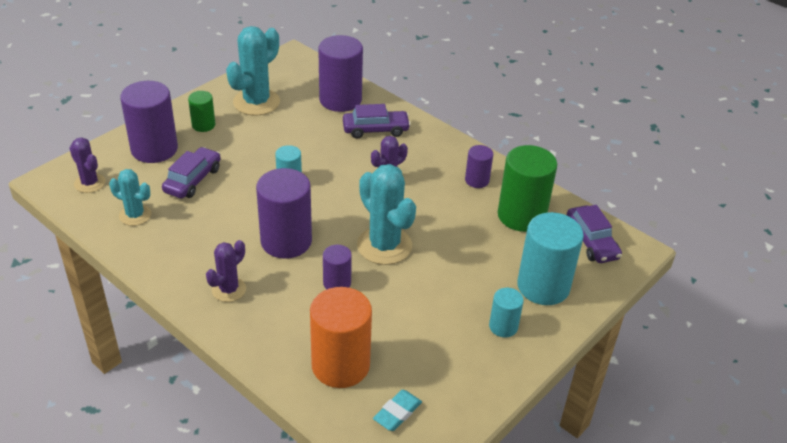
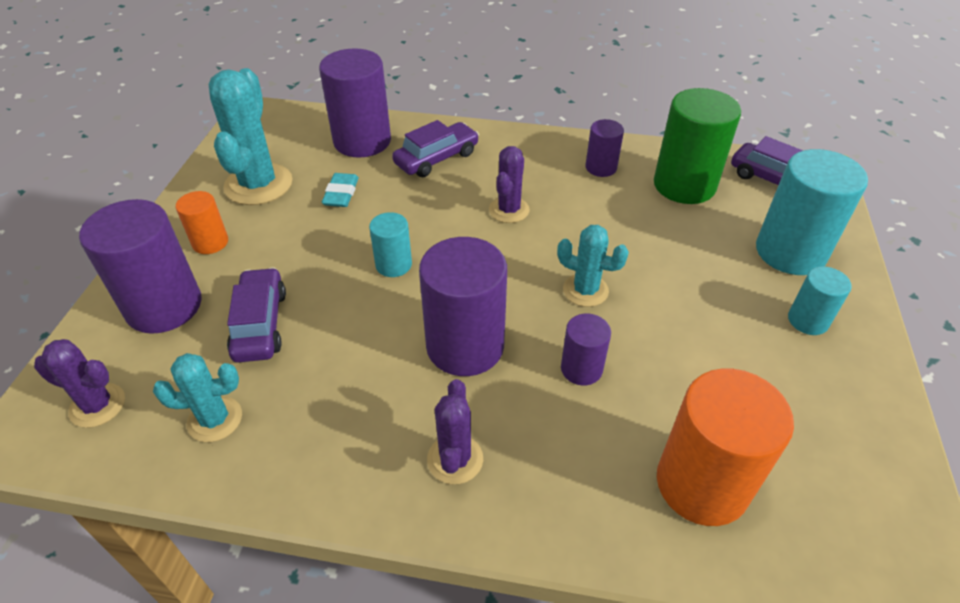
camera: 30 degrees left, 5 degrees up
green cylinder [188,91,215,132] -> orange cylinder [176,191,228,254]
turquoise cactus [357,164,416,265] -> turquoise cactus [557,225,629,307], size x0.58
turquoise eraser [373,390,422,431] -> turquoise eraser moved to [322,173,359,207]

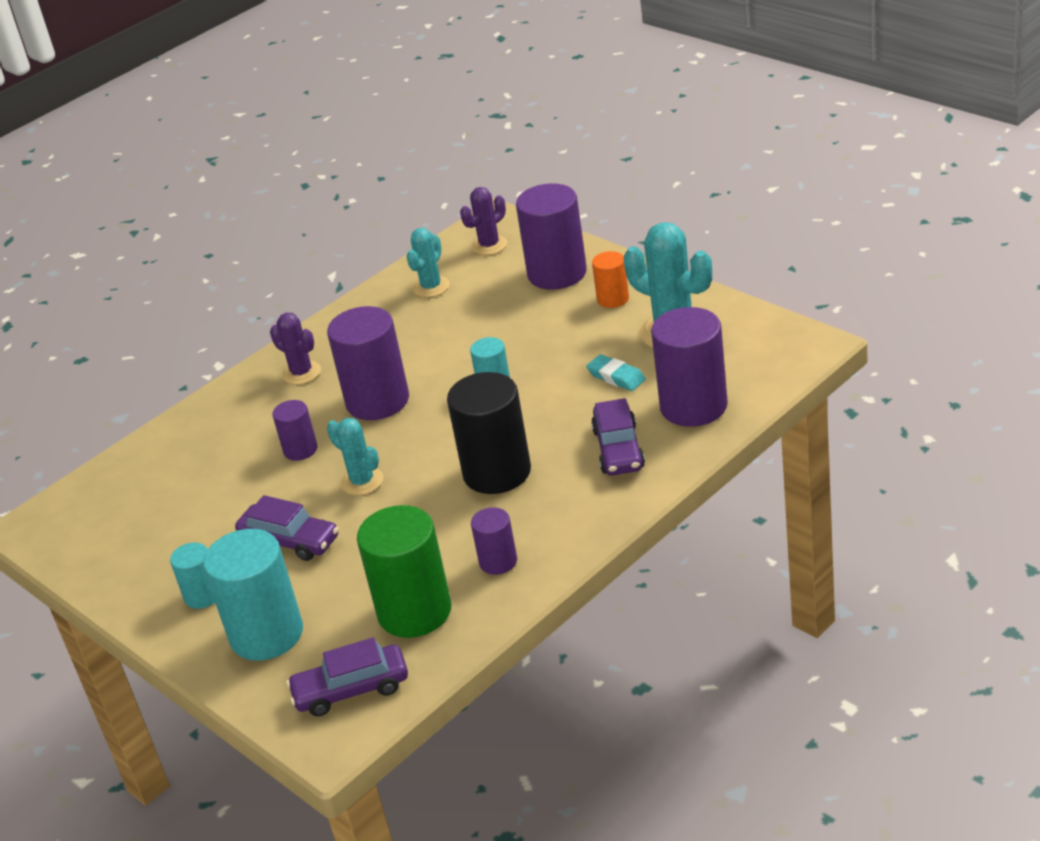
camera: 130 degrees right, 10 degrees down
purple car [227,267,286,363] -> purple car moved to [235,495,339,561]
purple cactus [489,146,530,223] -> black cylinder [447,372,531,494]
turquoise cactus [557,225,629,307] -> turquoise cactus turned 75 degrees clockwise [327,418,384,495]
orange cylinder [657,368,794,526] -> none

